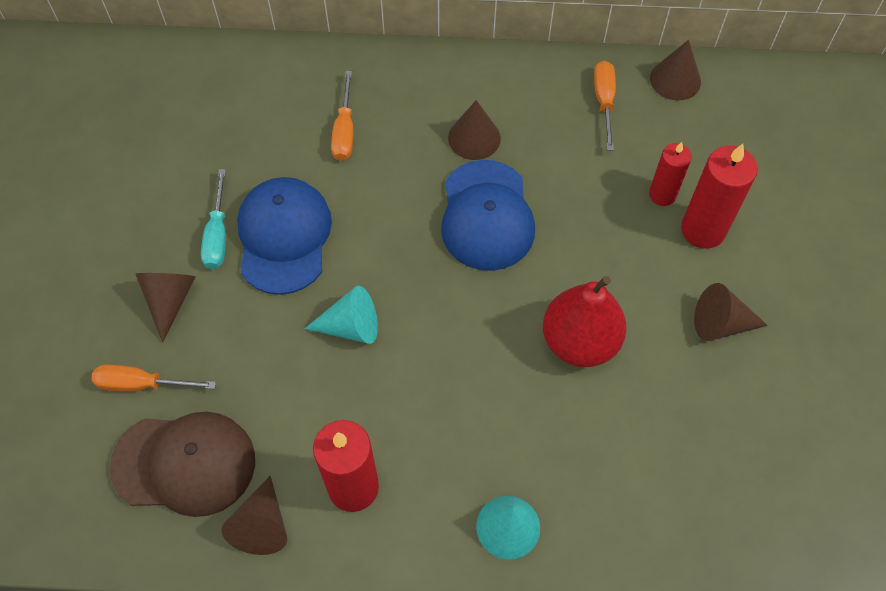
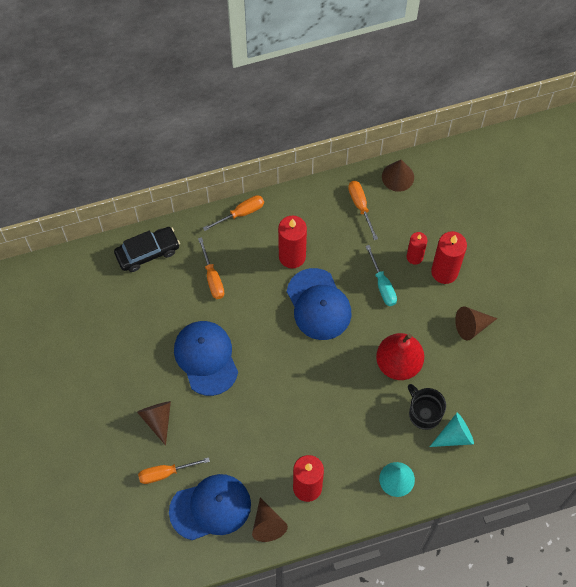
camera: 20 degrees left, 5 degrees up
brown cap [110,412,255,517] -> blue cap [169,474,251,540]
turquoise screwdriver [201,169,226,269] -> turquoise screwdriver moved to [365,245,397,306]
turquoise cone [305,286,378,344] -> turquoise cone moved to [430,413,474,447]
brown cone [448,100,501,160] -> red candle [278,215,307,268]
none -> black car [114,227,180,272]
none -> orange screwdriver [203,195,264,231]
none -> black mug [408,384,446,430]

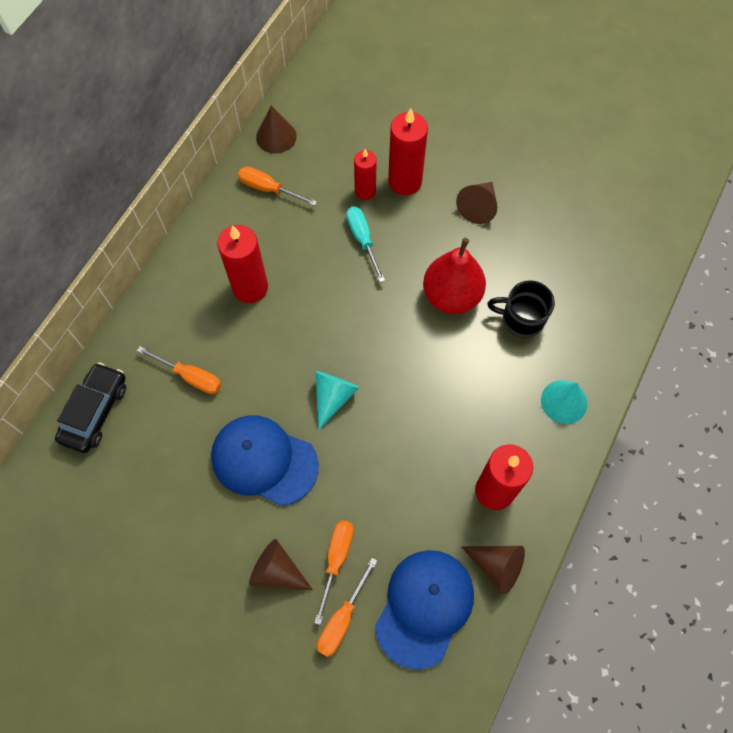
camera: 45 degrees left, 0 degrees up
orange screwdriver [203,195,264,231] -> orange screwdriver moved to [314,520,354,625]
blue cap [287,268,351,340] -> none
turquoise screwdriver [365,245,397,306] -> turquoise screwdriver turned 135 degrees counterclockwise [346,207,385,282]
turquoise cone [430,413,474,447] -> turquoise cone moved to [315,371,360,430]

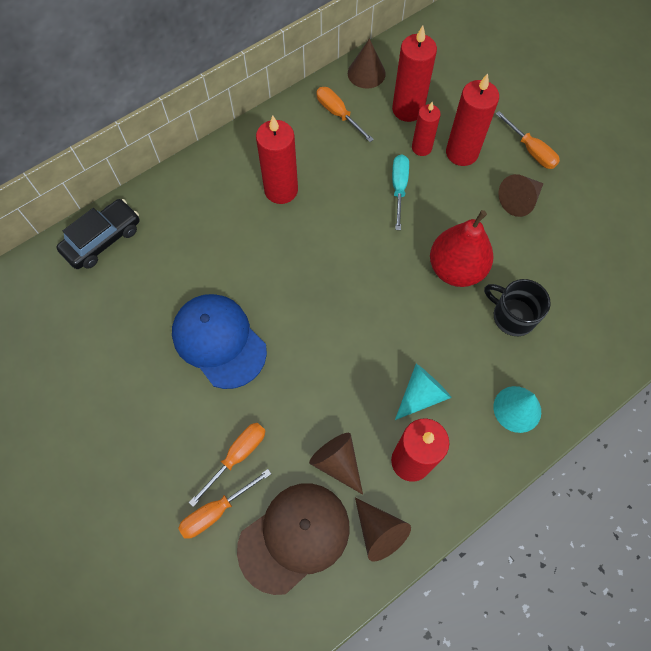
camera: 25 degrees right, 0 degrees up
orange screwdriver [137,346,221,394] -> orange screwdriver moved to [496,111,560,169]
brown cone [249,539,313,590] -> brown cone moved to [309,433,363,495]
turquoise cone [315,371,360,430] -> turquoise cone moved to [395,364,452,420]
blue cap [375,550,474,670] -> brown cap [237,483,350,595]
none -> red candle [392,26,437,122]

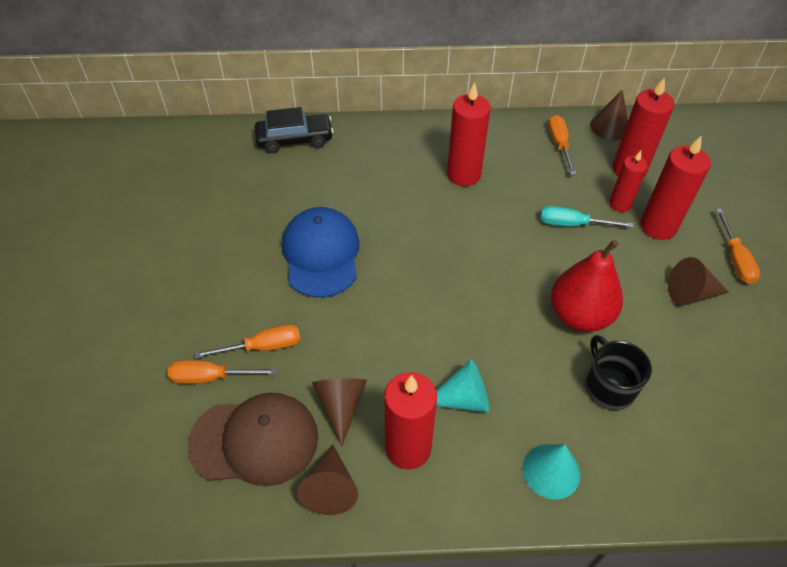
camera: 35 degrees right, 15 degrees down
turquoise screwdriver [392,155,409,230] -> turquoise screwdriver turned 120 degrees counterclockwise [540,206,634,228]

